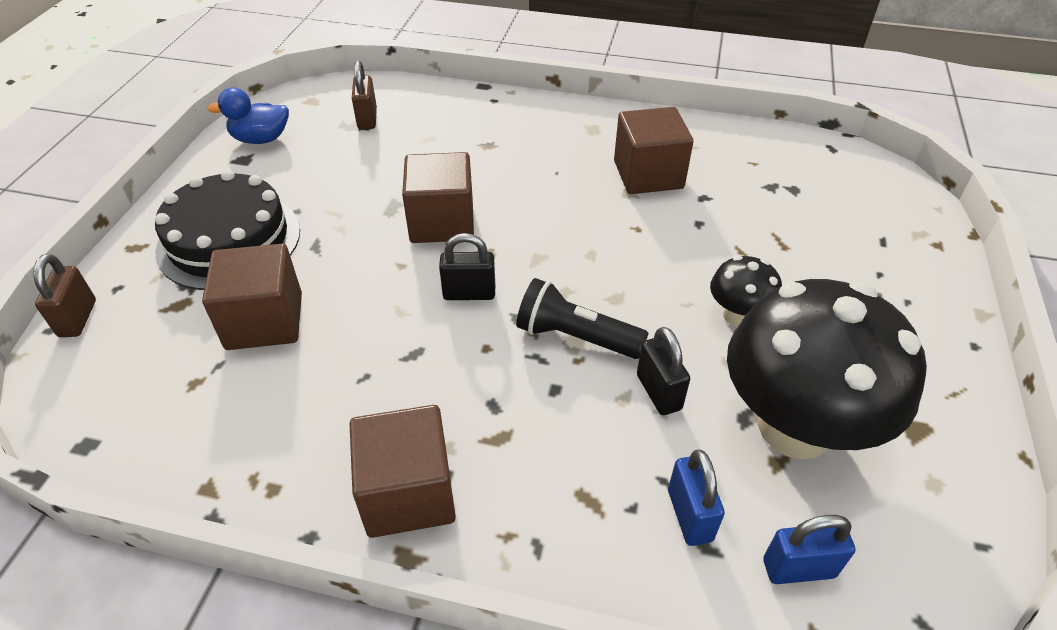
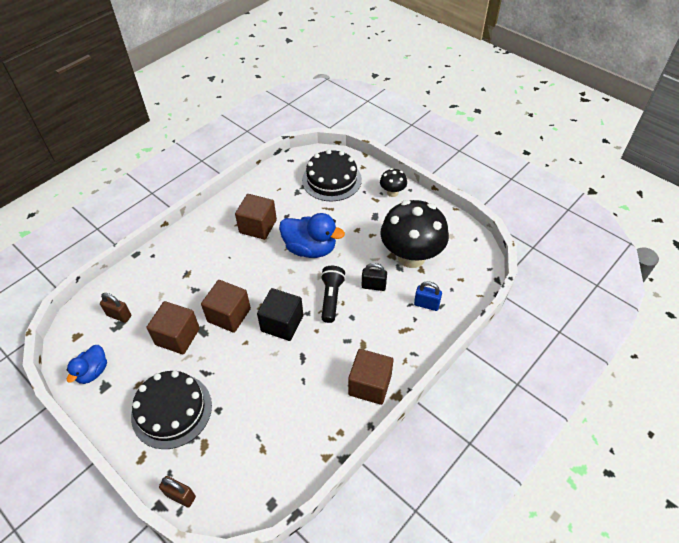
camera: 60 degrees left, 5 degrees up
brown cube [202,244,302,350] -> brown cube moved to [146,301,200,354]
black padlock [439,233,495,300] -> black cube [257,288,303,341]
black flashlight [516,278,649,359] -> black flashlight turned 135 degrees clockwise [321,266,346,323]
black mushroom [710,255,782,327] -> black mushroom moved to [380,168,407,197]
blue padlock [763,515,855,584] -> none
none -> blue duck [279,213,345,258]
none -> black cake [302,149,362,201]

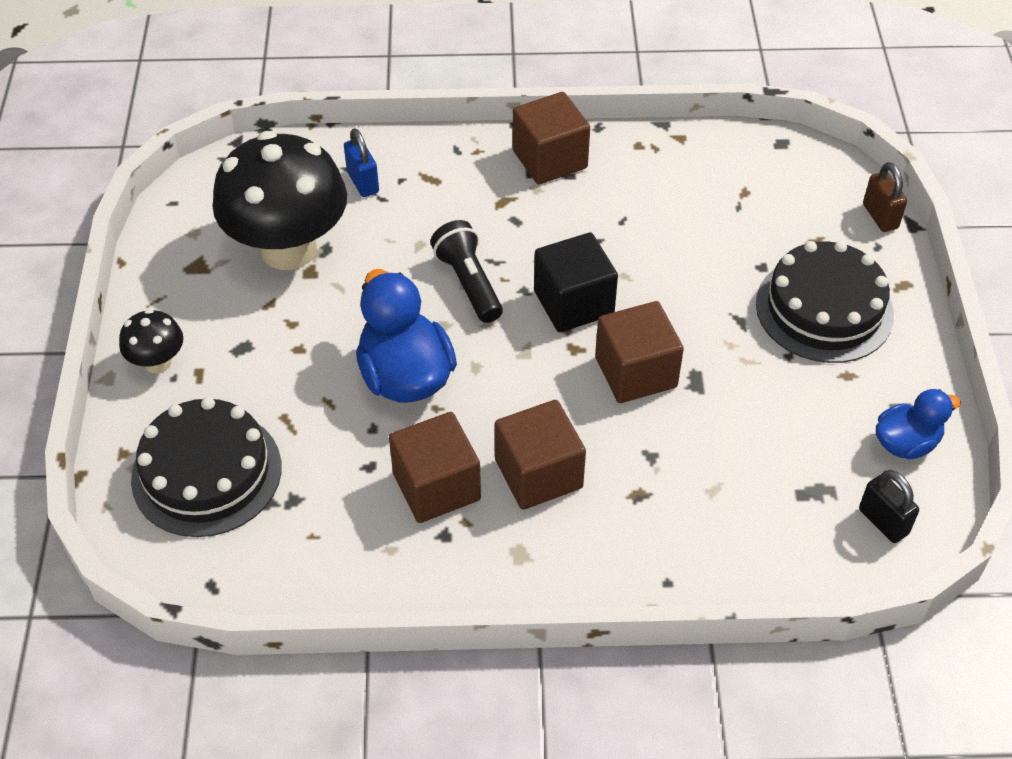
camera: 135 degrees left, 0 degrees up
brown padlock [100,293,131,323] -> none
brown cube [146,301,200,354] -> brown cube moved to [495,400,586,510]
black flashlight [321,266,346,323] -> black flashlight turned 105 degrees clockwise [430,220,503,323]
black padlock [362,263,387,291] -> black padlock moved to [859,470,919,543]

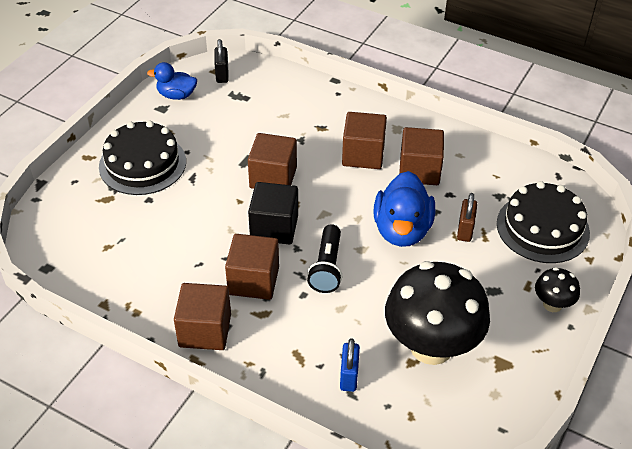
camera: 150 degrees left, 5 degrees down
brown padlock [863,162,907,232] -> brown padlock moved to [457,193,477,242]
none -> brown cube [225,234,279,300]

